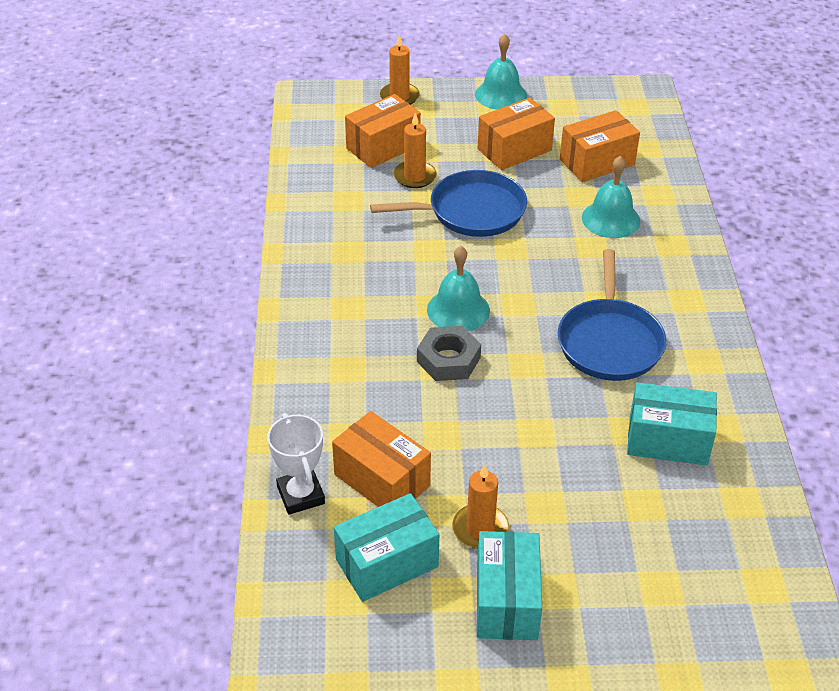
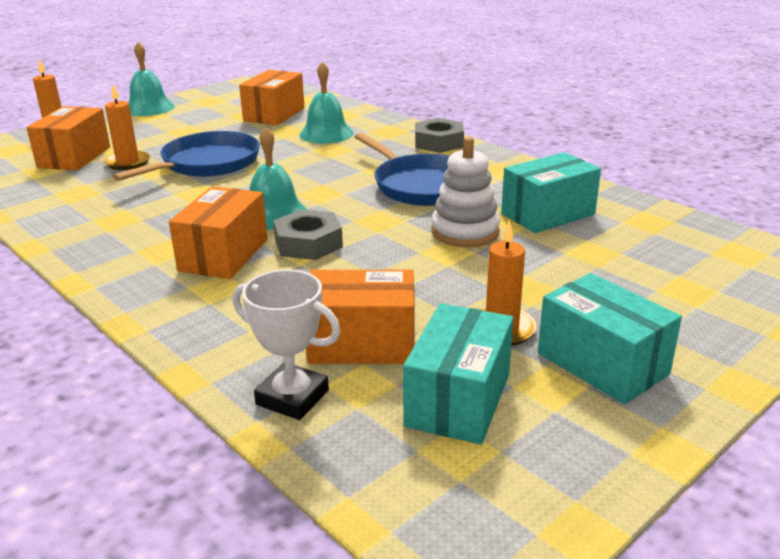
camera: 40 degrees left, 15 degrees down
orange box [478,97,555,170] -> orange box moved to [169,186,268,279]
none -> grey nut [415,118,464,153]
none -> white stacking toy [431,137,500,247]

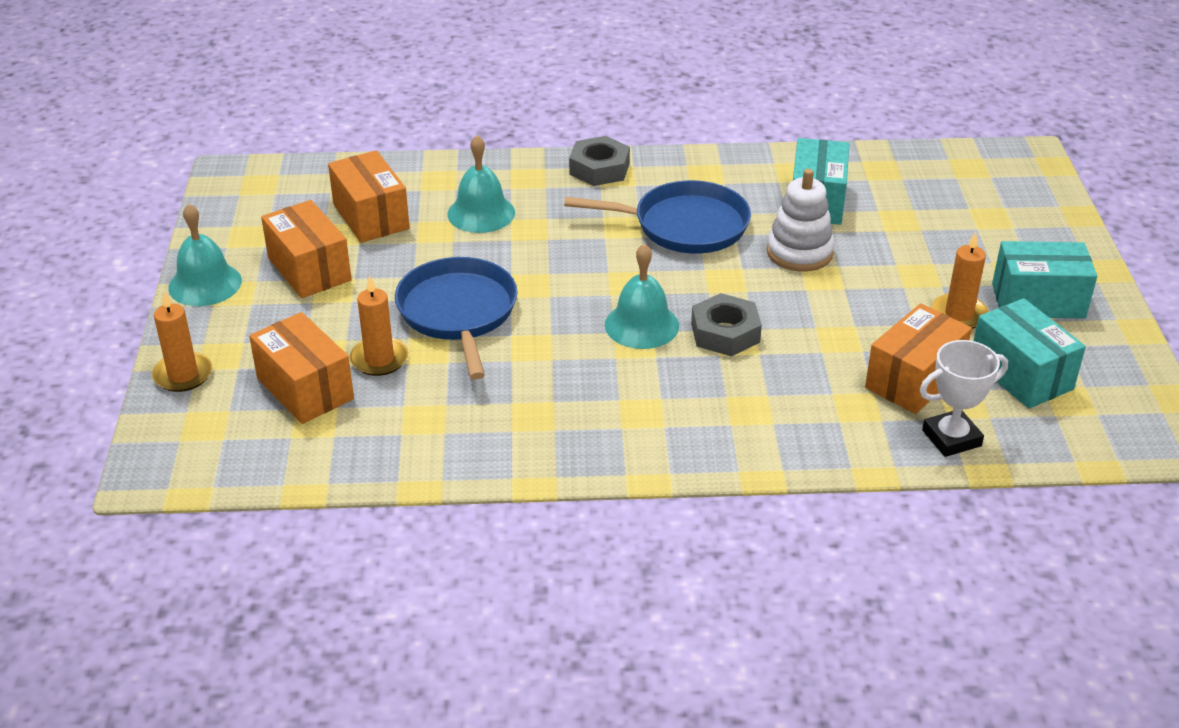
camera: 50 degrees left, 10 degrees up
orange box [169,186,268,279] -> orange box moved to [261,200,352,298]

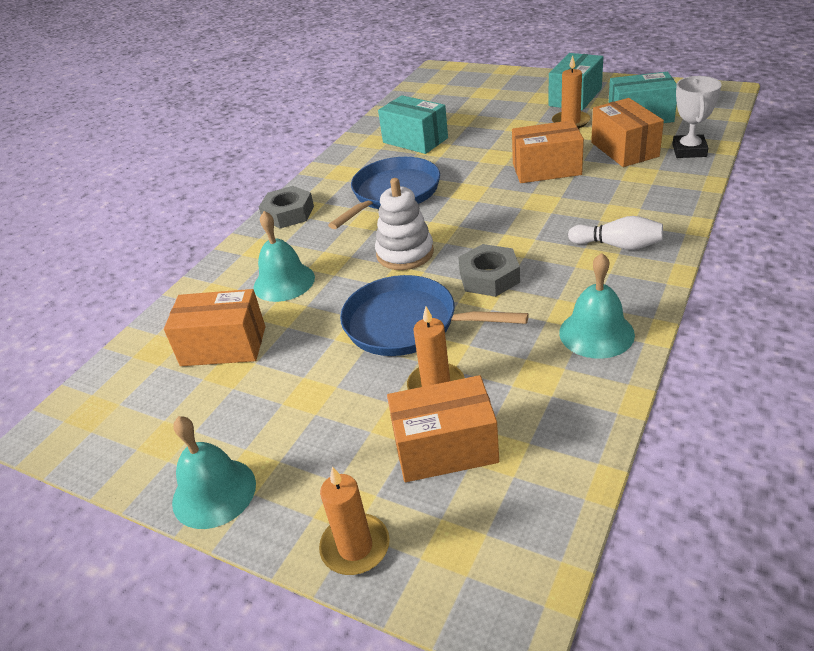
camera: 55 degrees left, 0 degrees up
orange box [261,200,352,298] -> orange box moved to [512,120,584,183]
turquoise bell [605,244,679,349] -> turquoise bell moved to [559,253,635,359]
grey nut [691,293,762,356] -> grey nut moved to [458,244,520,297]
white stacking toy [766,169,835,272] -> white stacking toy moved to [375,178,434,270]
none -> white bowling pin [568,216,663,250]

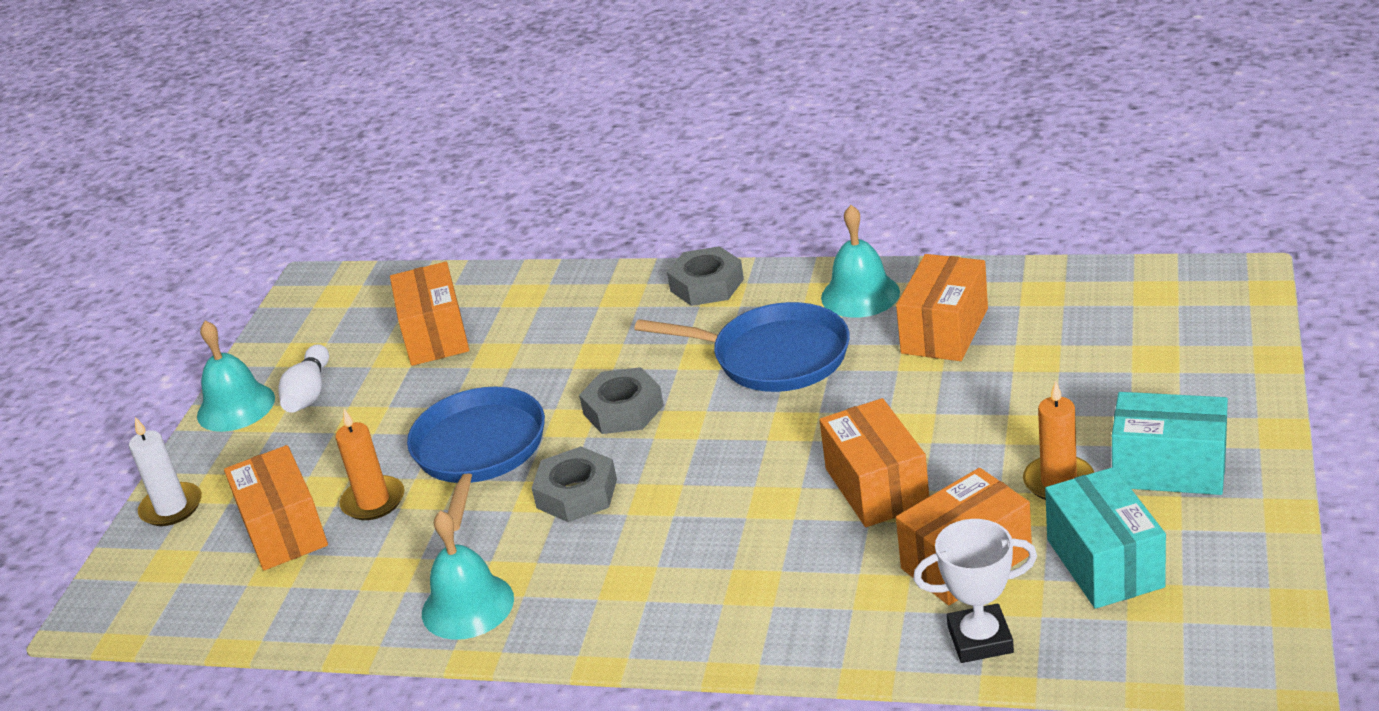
camera: 75 degrees right, 5 degrees down
turquoise bell [253,211,315,302] -> turquoise bell moved to [821,205,900,318]
orange candle [319,467,390,575] -> white candle [129,417,202,526]
white stacking toy [375,178,434,270] -> grey nut [579,367,664,434]
turquoise box [378,95,448,154] -> orange box [896,254,988,361]
white bowling pin [568,216,663,250] -> white bowling pin moved to [278,344,329,413]

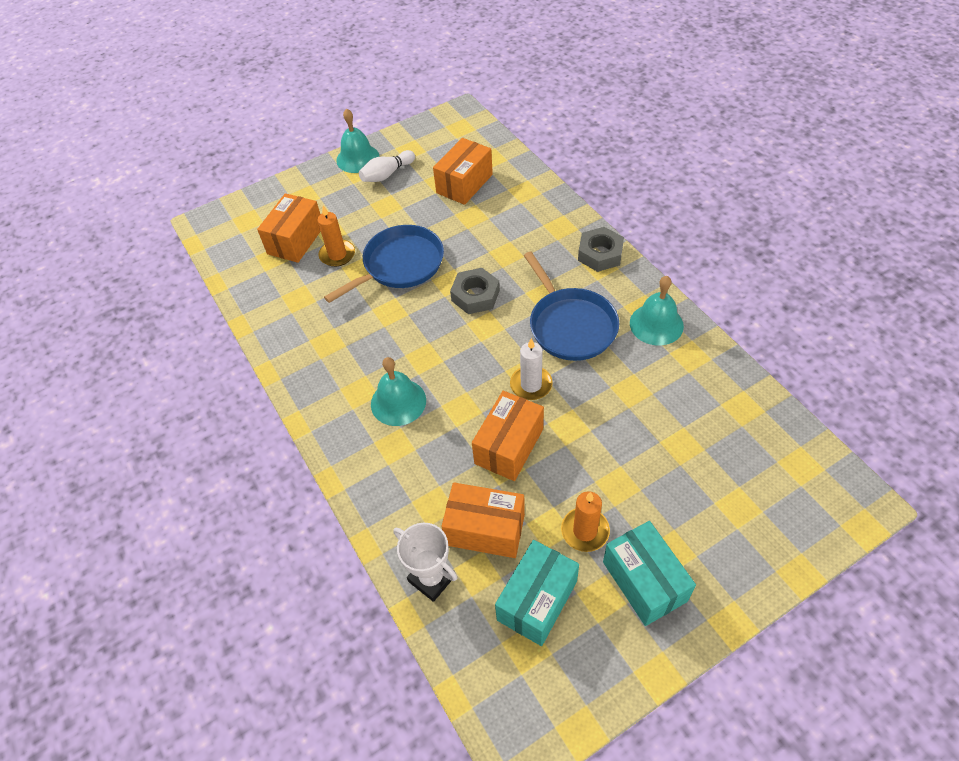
camera: 45 degrees right, 20 degrees up
white candle [129,417,202,526] -> white candle moved to [510,338,553,400]
turquoise bell [422,511,514,640] -> turquoise bell moved to [371,357,426,426]
grey nut [532,446,617,522] -> none
orange box [896,254,988,361] -> none

